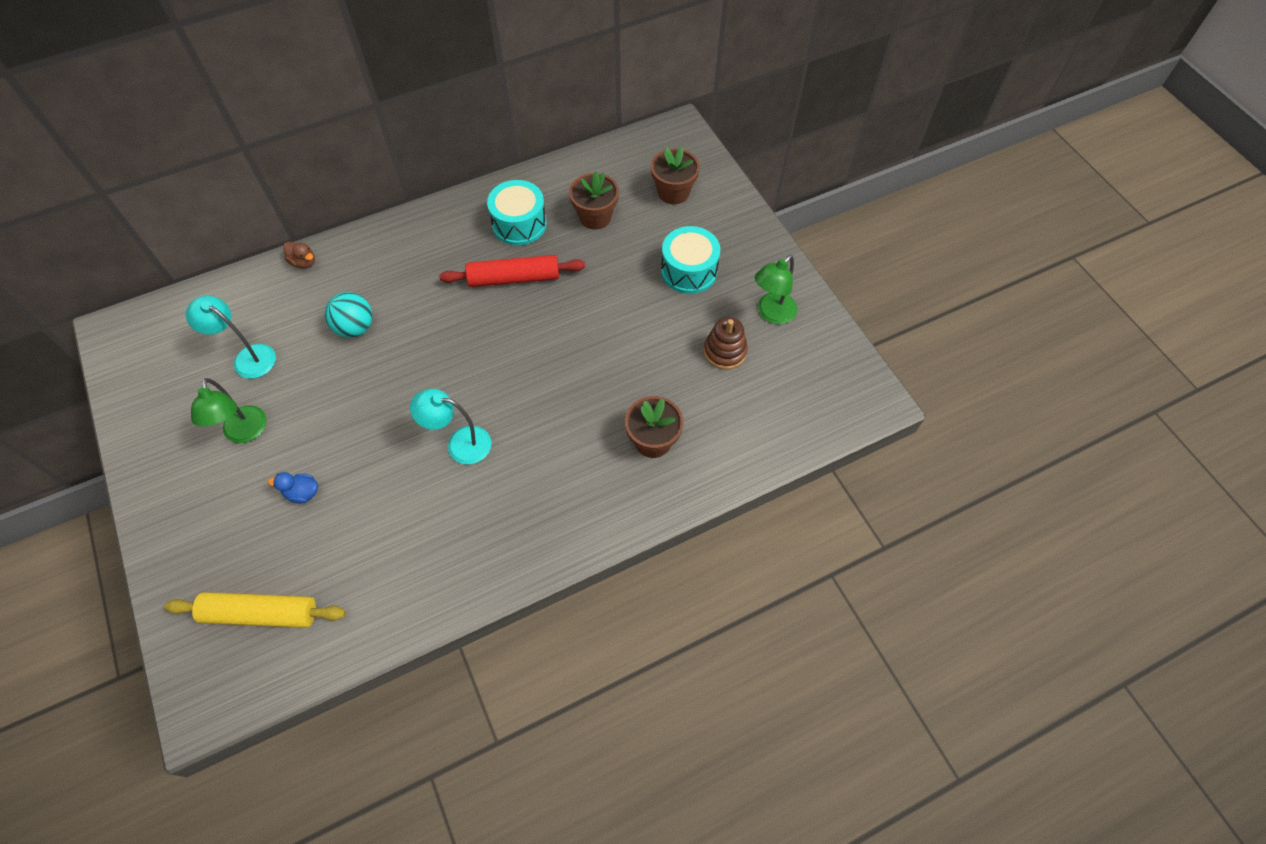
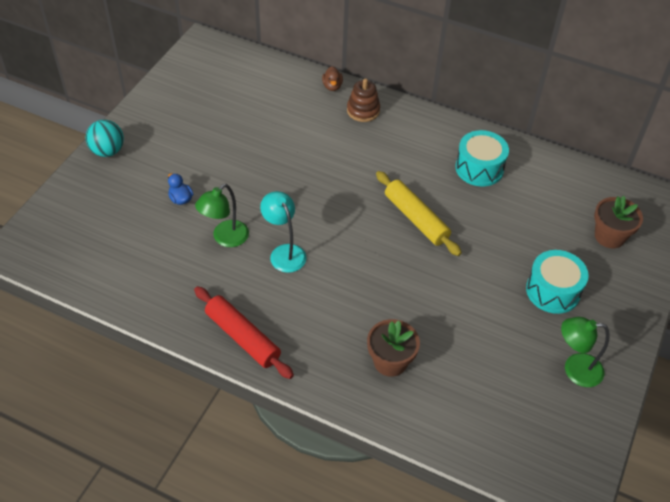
camera: 50 degrees right, 10 degrees down
yellow rolling pin [164,592,346,628] -> yellow rolling pin moved to [376,171,462,256]
turquoise lamp [186,296,276,379] -> none
green lamp [191,378,267,443] -> green lamp moved to [195,184,249,247]
turquoise ball [325,292,373,338] -> turquoise ball moved to [86,120,124,157]
red rolling pin [439,255,585,287] -> red rolling pin moved to [194,286,294,379]
brown flower pot [569,171,619,229] -> none
brown stacking toy [704,317,748,370] -> brown stacking toy moved to [347,79,380,122]

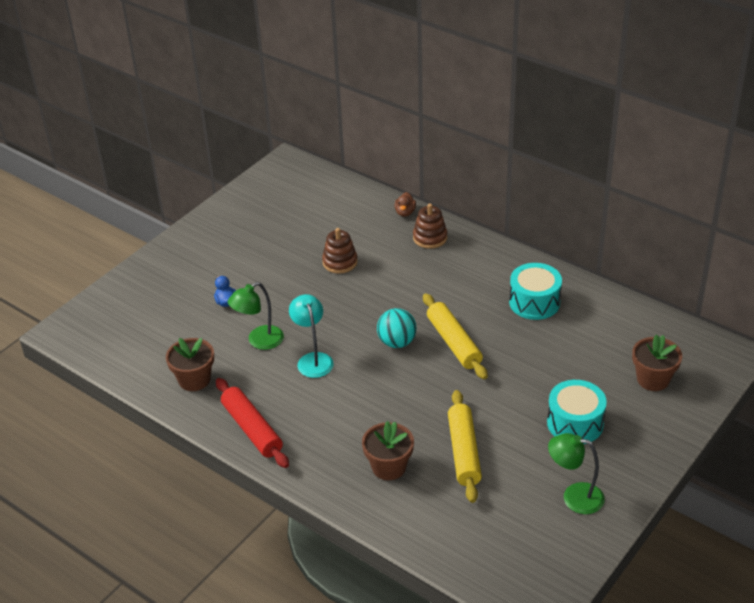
camera: 15 degrees right, 10 degrees down
turquoise ball [86,120,124,157] -> turquoise ball moved to [377,308,417,348]
none -> brown flower pot [166,338,214,391]
none -> brown stacking toy [322,228,358,274]
none -> yellow rolling pin [448,390,482,503]

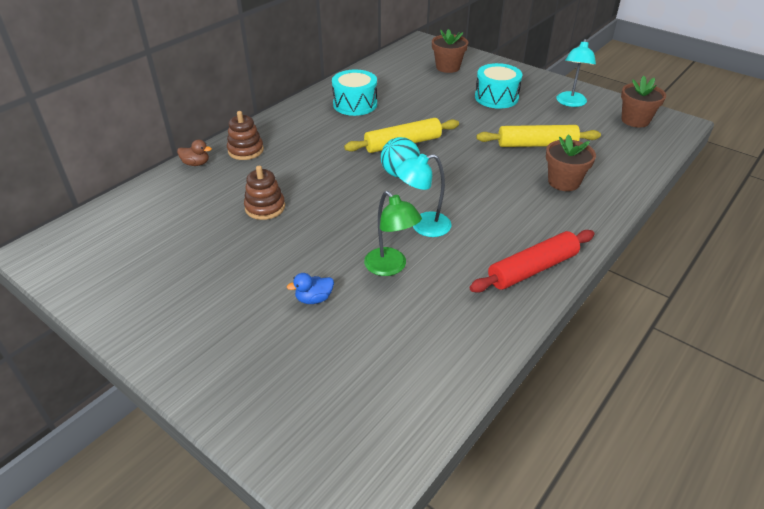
camera: 90 degrees left, 0 degrees up
brown flower pot [166,338,214,391] -> brown flower pot moved to [621,76,666,127]
green lamp [548,433,605,514] -> turquoise lamp [557,39,596,107]

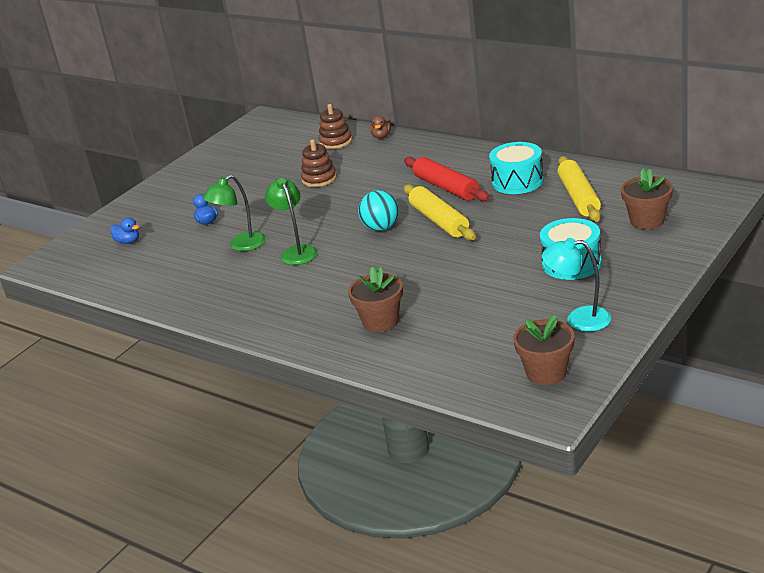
camera: 90 degrees right, 10 degrees down
brown stacking toy [227,111,264,160] -> brown stacking toy moved to [318,104,352,149]
turquoise lamp [395,154,451,237] -> green lamp [265,178,318,265]
red rolling pin [470,230,594,293] -> red rolling pin moved to [404,157,490,201]
yellow rolling pin [476,125,601,147] -> yellow rolling pin moved to [557,156,601,222]
none -> blue duck [110,217,139,244]

